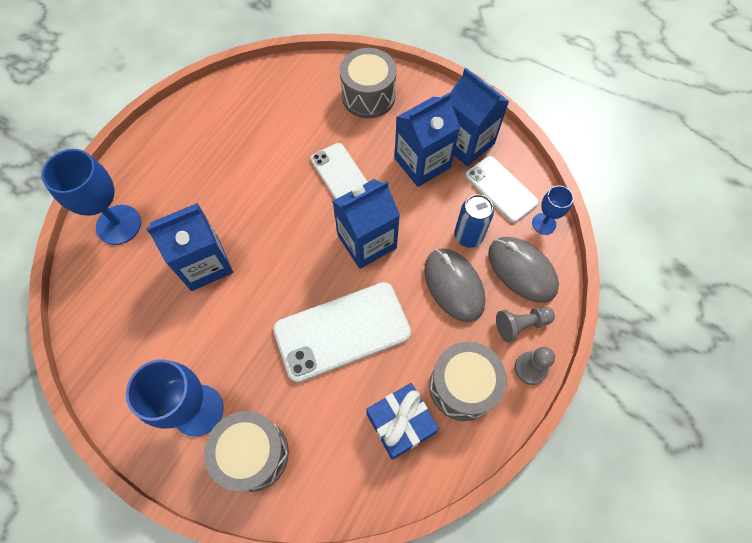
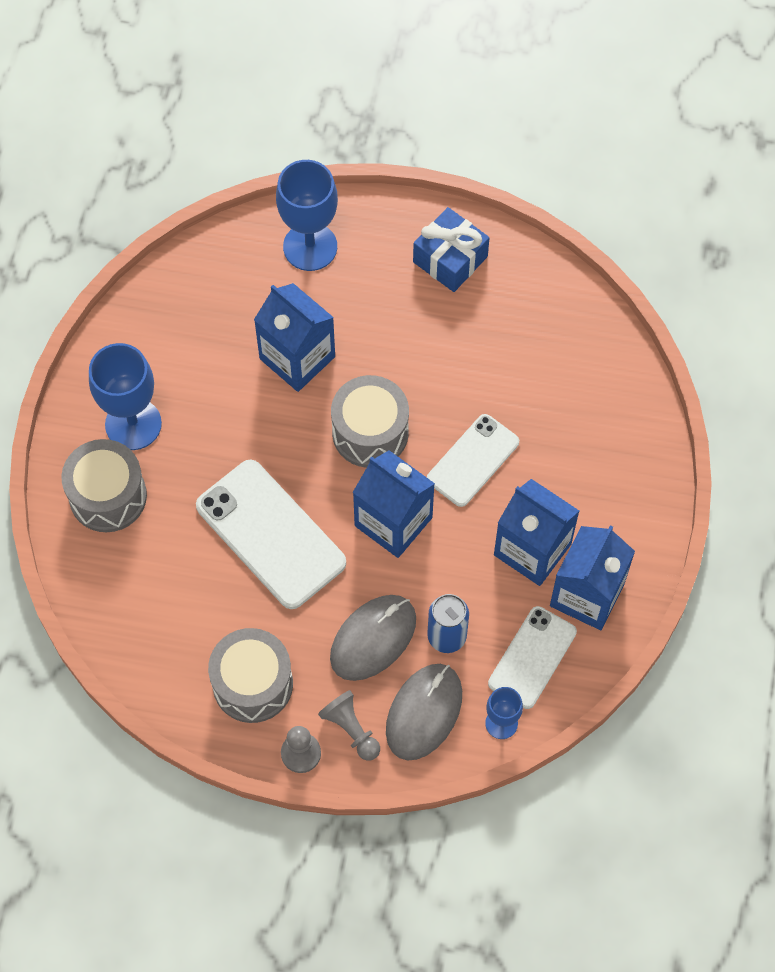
camera: 70 degrees right, 0 degrees up
grey drum [340,48,397,118] -> grey drum moved to [331,375,409,468]
blue gift [366,383,439,460] -> blue gift moved to [413,207,489,292]

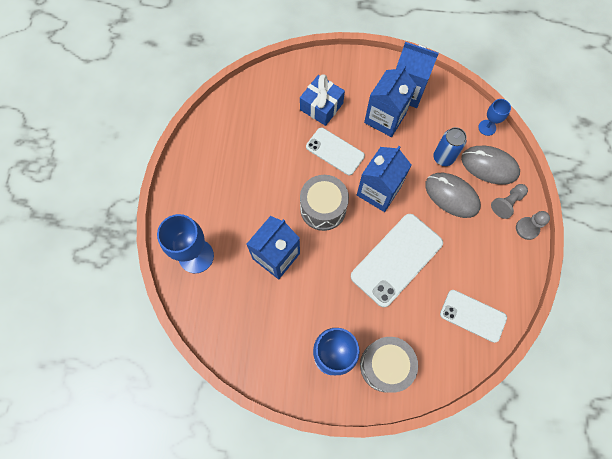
camera: 95 degrees left, 5 degrees up
grey drum [208,628,293,723] -> none
blue gift [413,207,489,292] -> blue gift moved to [300,74,345,126]
white phone [488,606,577,709] -> white phone moved to [440,290,507,343]

